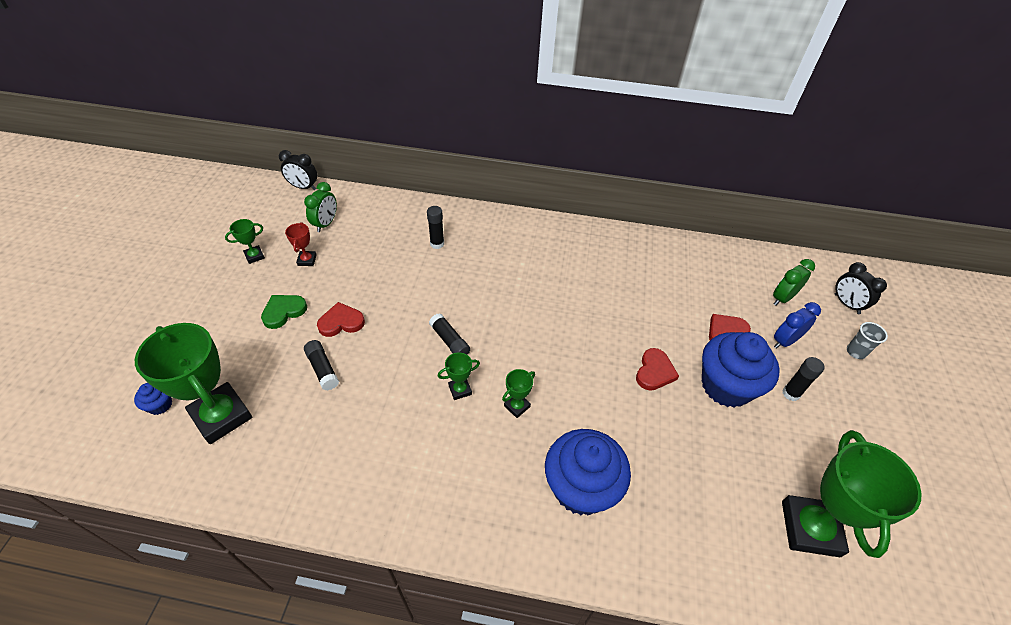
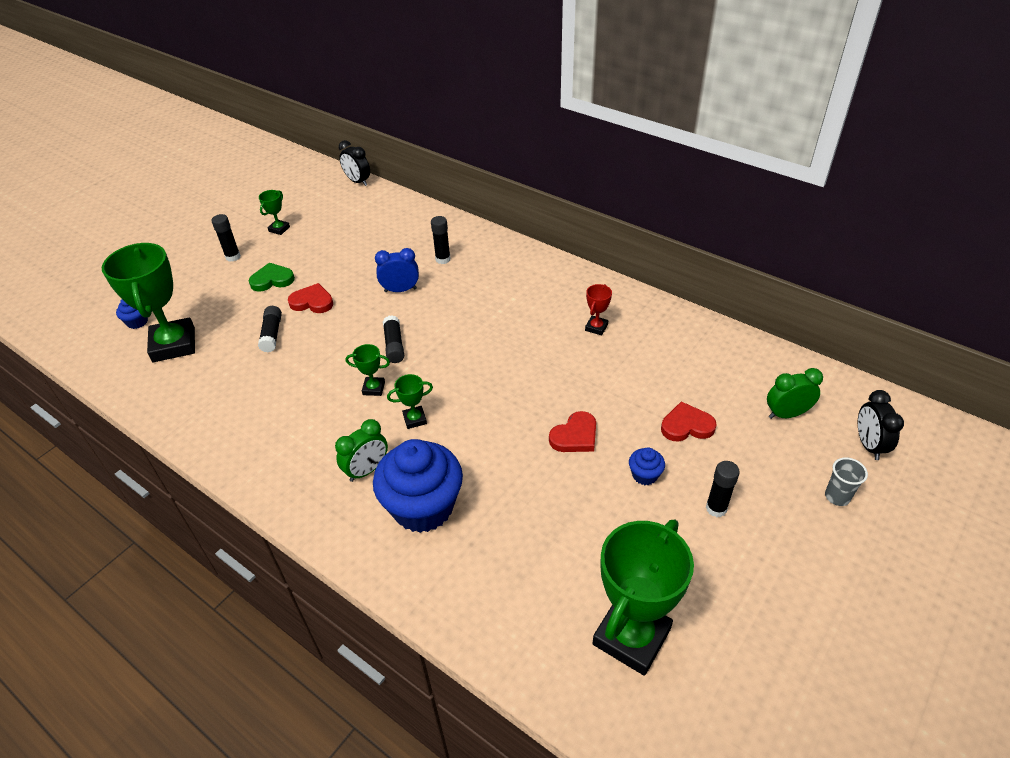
camera: 30 degrees right, 5 degrees down
green trophy [225,219,265,264] -> green trophy turned 60 degrees counterclockwise [259,190,290,235]
red trophy [285,222,317,266] -> red trophy moved to [585,284,612,336]
green clock [304,182,337,232] -> green clock moved to [335,419,388,482]
blue cupcake [702,332,780,408] -> blue cupcake [629,448,665,485], size x0.42
blue clock [774,302,821,349] -> blue clock moved to [375,248,419,292]
none -> black glue stick [212,214,241,262]

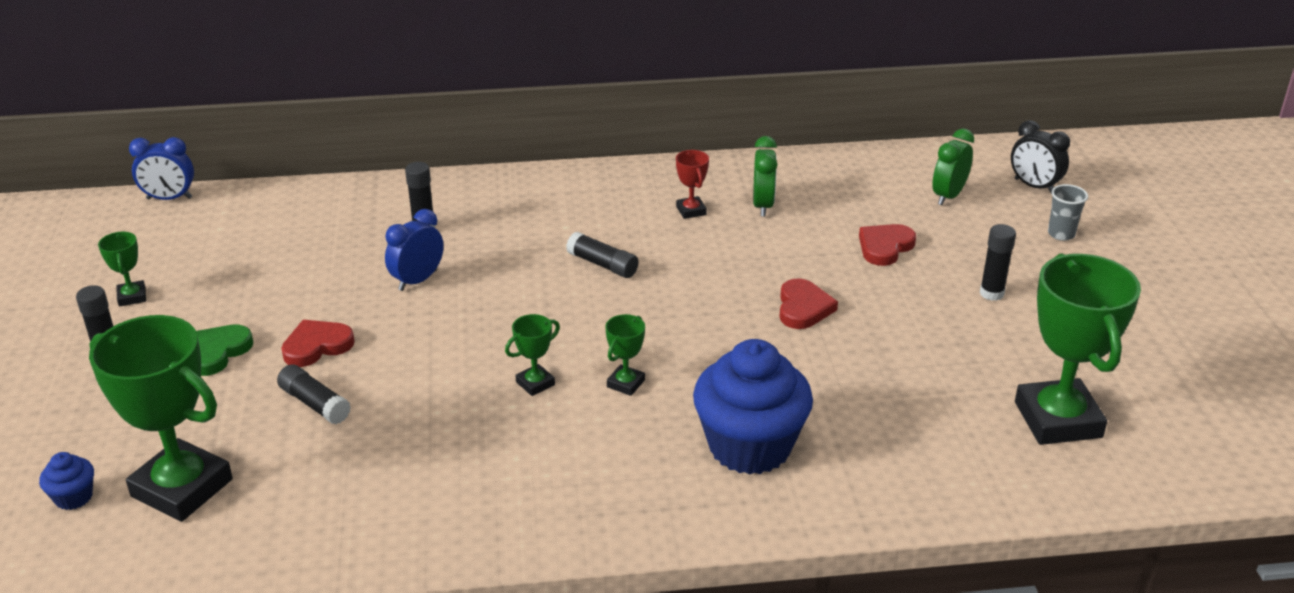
camera: 45 degrees left, 10 degrees down
green clock [335,419,388,482] -> green clock moved to [753,136,777,216]
black clock [339,140,370,186] -> blue clock [129,137,194,200]
black glue stick [383,315,404,363] -> black glue stick moved to [566,232,639,278]
blue cupcake [629,448,665,485] -> none

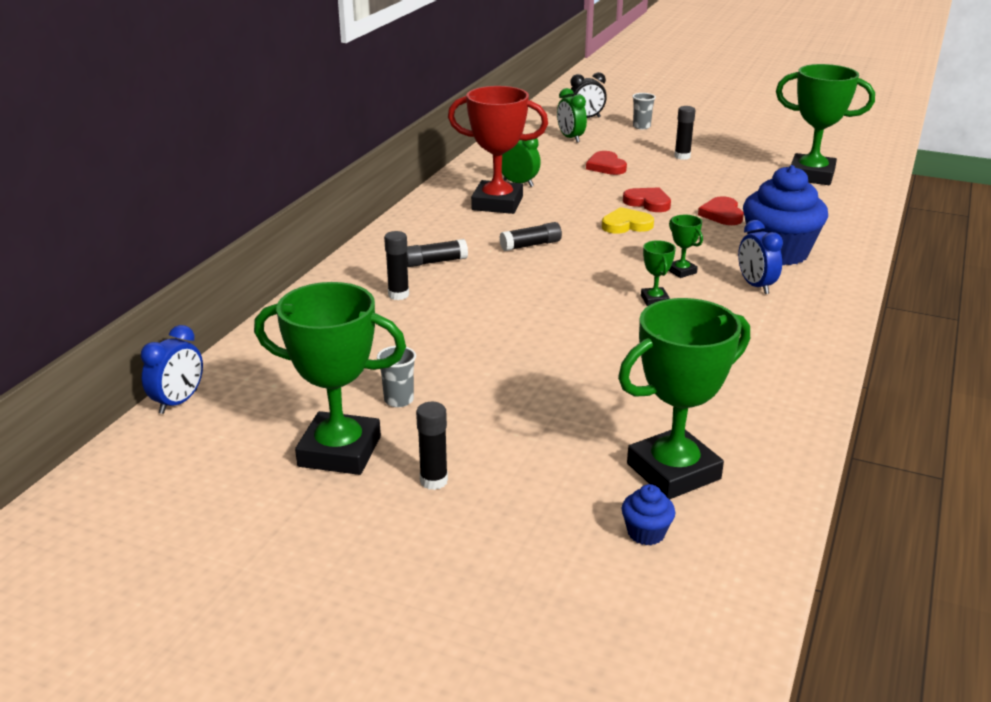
camera: 60 degrees left, 5 degrees down
green trophy [98,232,146,306] -> green trophy [254,282,406,475], size x2.28
green heart [196,324,253,376] -> none
black glue stick [277,364,351,424] -> black glue stick moved to [407,239,468,267]
red heart [281,320,355,367] -> red heart moved to [698,196,744,225]
blue clock [385,209,444,291] -> blue clock moved to [738,220,783,294]
red trophy [676,150,709,219] -> red trophy [448,86,548,214], size x2.28
none -> grey cup [377,346,416,407]
none -> yellow heart [602,207,654,234]

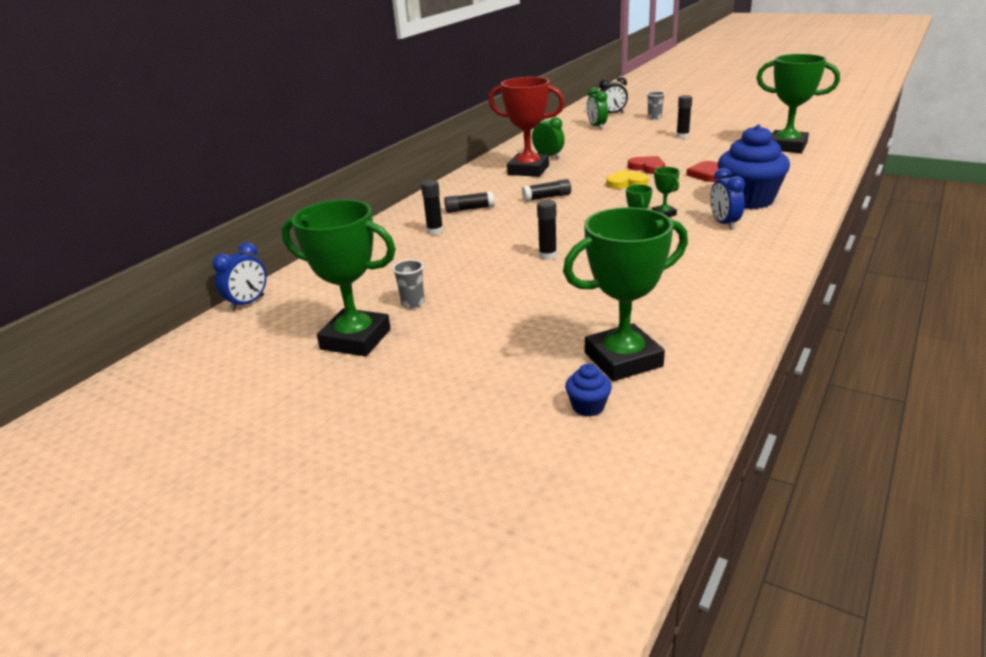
camera: 10 degrees right, 0 degrees up
black glue stick [416,402,448,490] -> black glue stick moved to [537,200,557,260]
red heart [586,151,627,175] -> none

